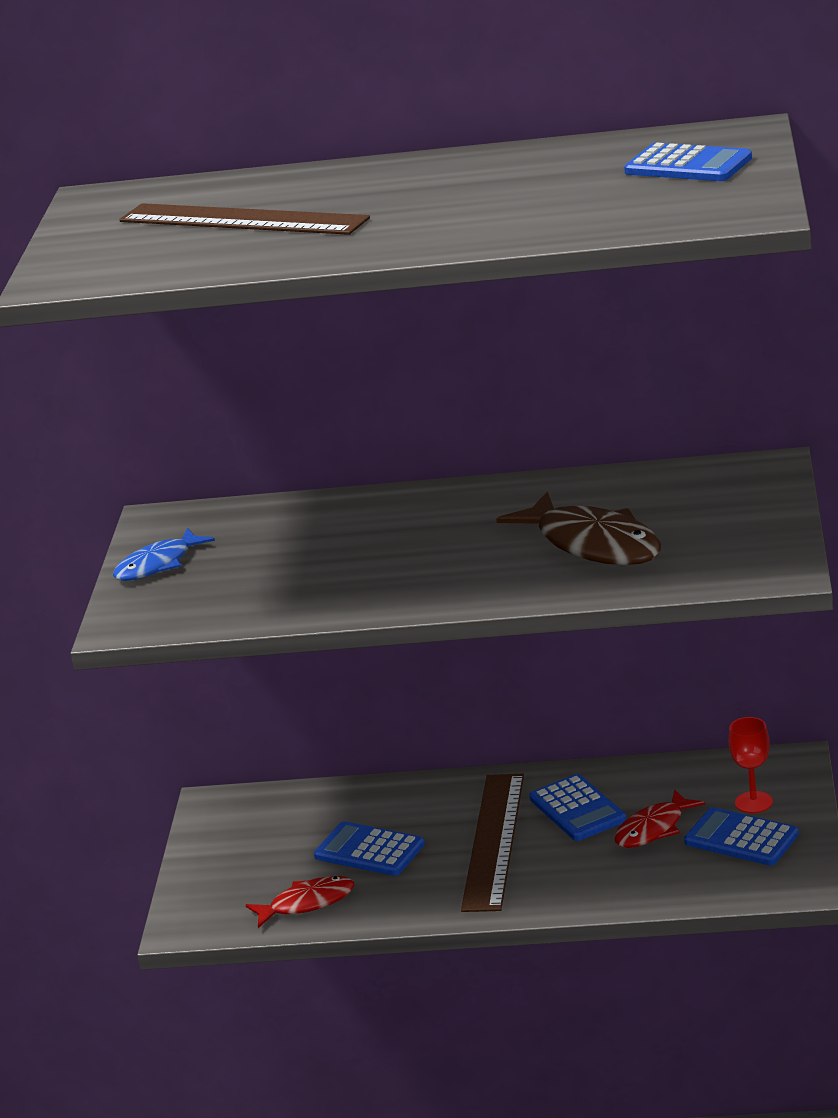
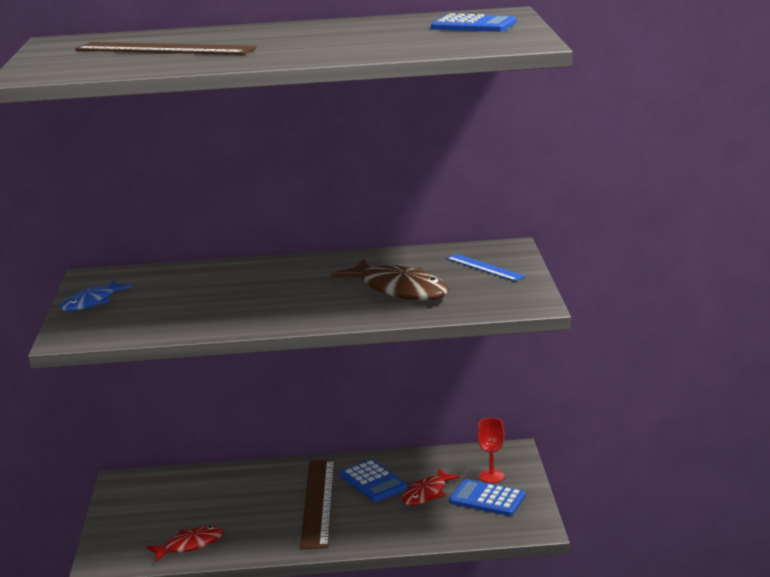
camera: 10 degrees left, 5 degrees down
blue calculator [314,821,425,876] -> none
none -> blue ruler [446,254,525,281]

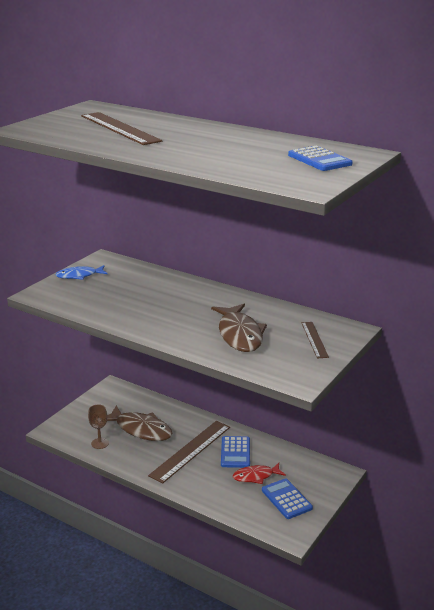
camera: 35 degrees right, 5 degrees up
red fish [146,526,224,562] -> brown goblet [88,405,109,449]
blue ruler [446,254,525,281] -> brown ruler [301,322,329,359]
red goblet [477,418,505,483] -> none
none -> brown fish [107,405,173,441]

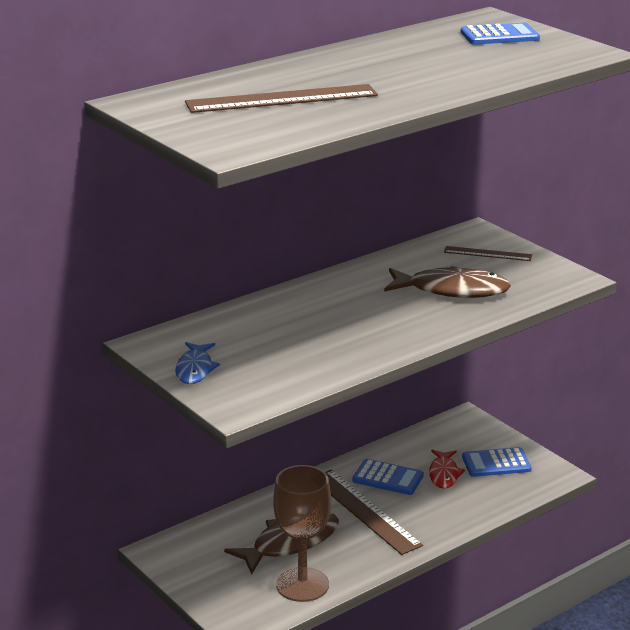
camera: 70 degrees left, 0 degrees up
brown goblet [88,405,109,449] -> brown goblet [273,465,331,602], size x1.95

